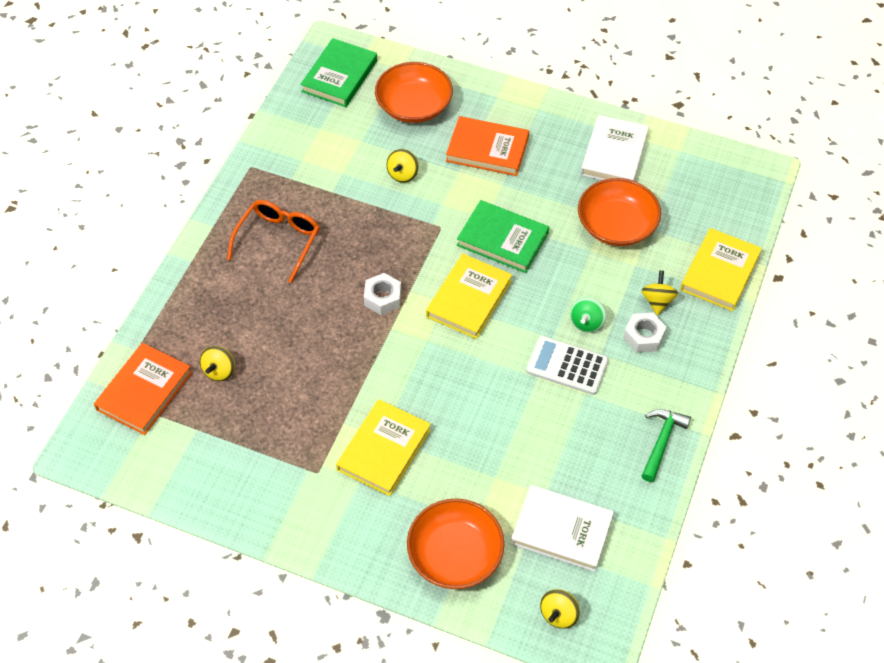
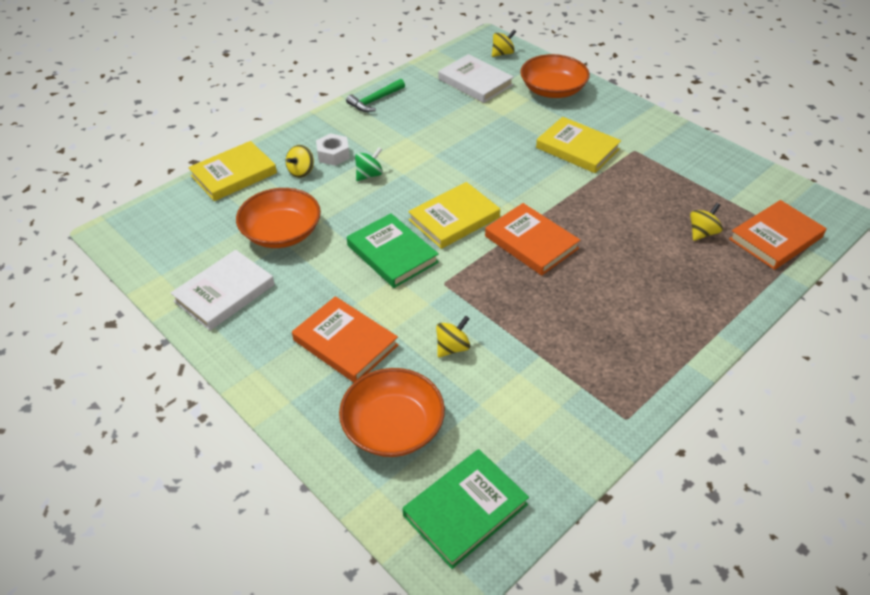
camera: 155 degrees left, 10 degrees down
orange glasses [227,200,320,283] -> none
yellow book [336,399,431,496] -> yellow book turned 75 degrees clockwise [536,117,621,173]
white nut [364,273,401,315] -> orange book [485,203,580,275]
white calculator [526,336,609,395] -> none

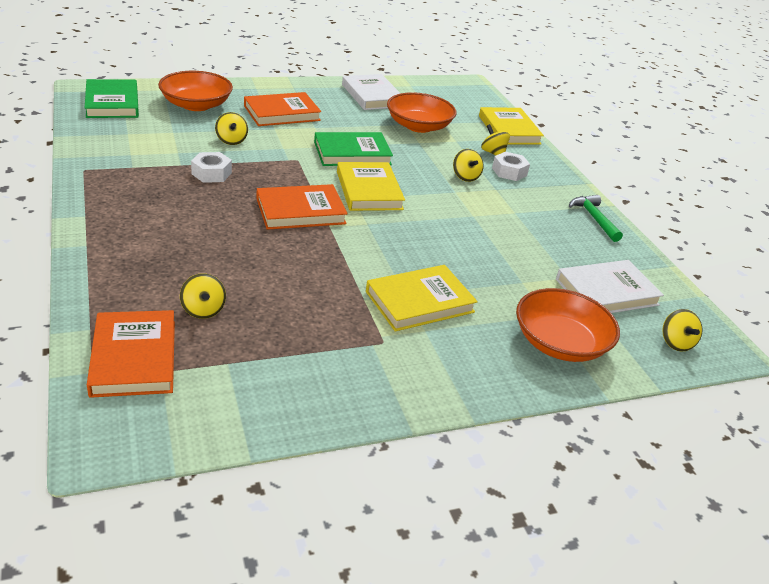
camera: 110 degrees right, 10 degrees down
green spinning top [355,147,383,181] -> yellow spinning top [453,149,483,182]
none -> white nut [191,152,232,183]

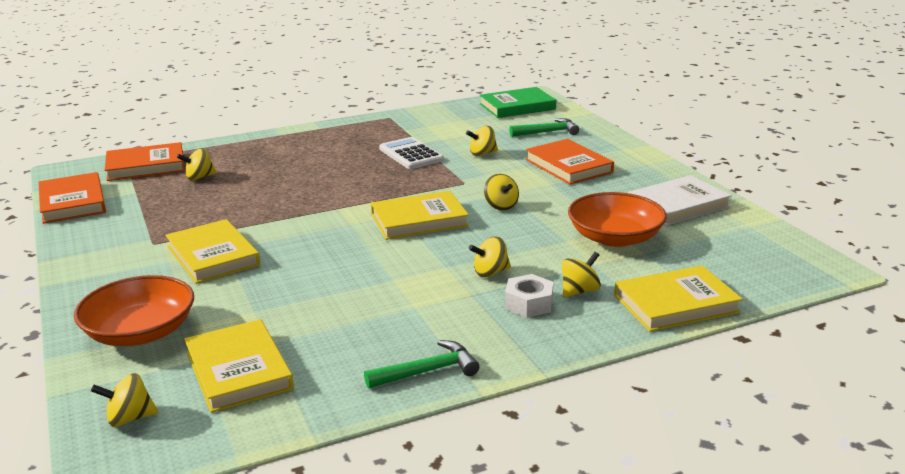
camera: 90 degrees right, 10 degrees down
orange bowl [158,71,233,111] -> green hammer [509,118,579,137]
white nut [191,152,232,183] -> white calculator [379,137,444,169]
orange book [256,184,348,230] -> orange book moved to [39,172,106,224]
green book [314,132,393,166] -> yellow spinning top [484,174,519,211]
white book [556,260,664,313] -> yellow book [184,319,294,413]

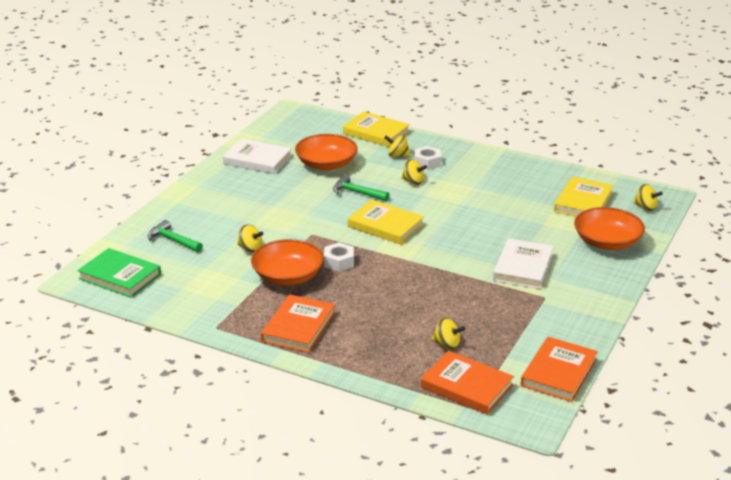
camera: 130 degrees left, 5 degrees up
yellow book [165,219,260,284] -> white book [493,238,554,289]
green hammer [364,340,479,388] -> green hammer moved to [333,175,389,201]
white calculator [379,137,444,169] -> orange bowl [251,239,324,286]
yellow spinning top [484,174,519,211] -> none
orange book [525,139,614,185] -> orange book moved to [261,294,335,353]
none -> white nut [324,242,354,272]

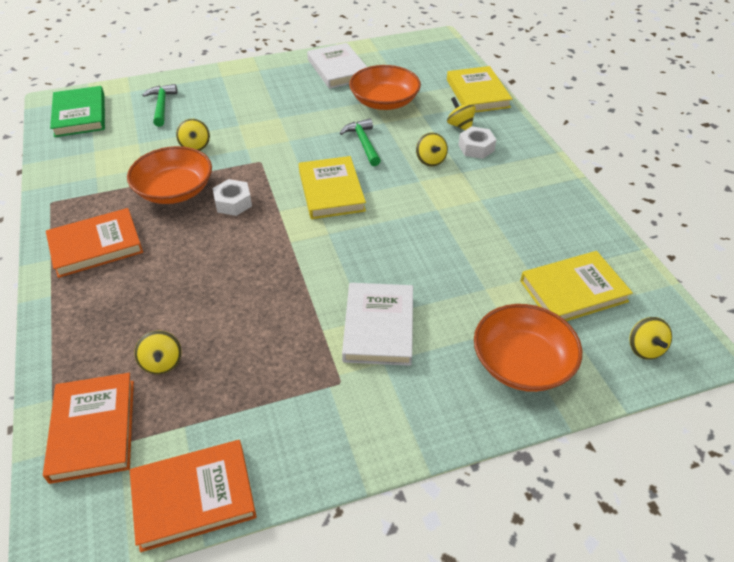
camera: 45 degrees right, 15 degrees up
white book [493,238,554,289] -> white book turned 60 degrees counterclockwise [342,283,413,366]

